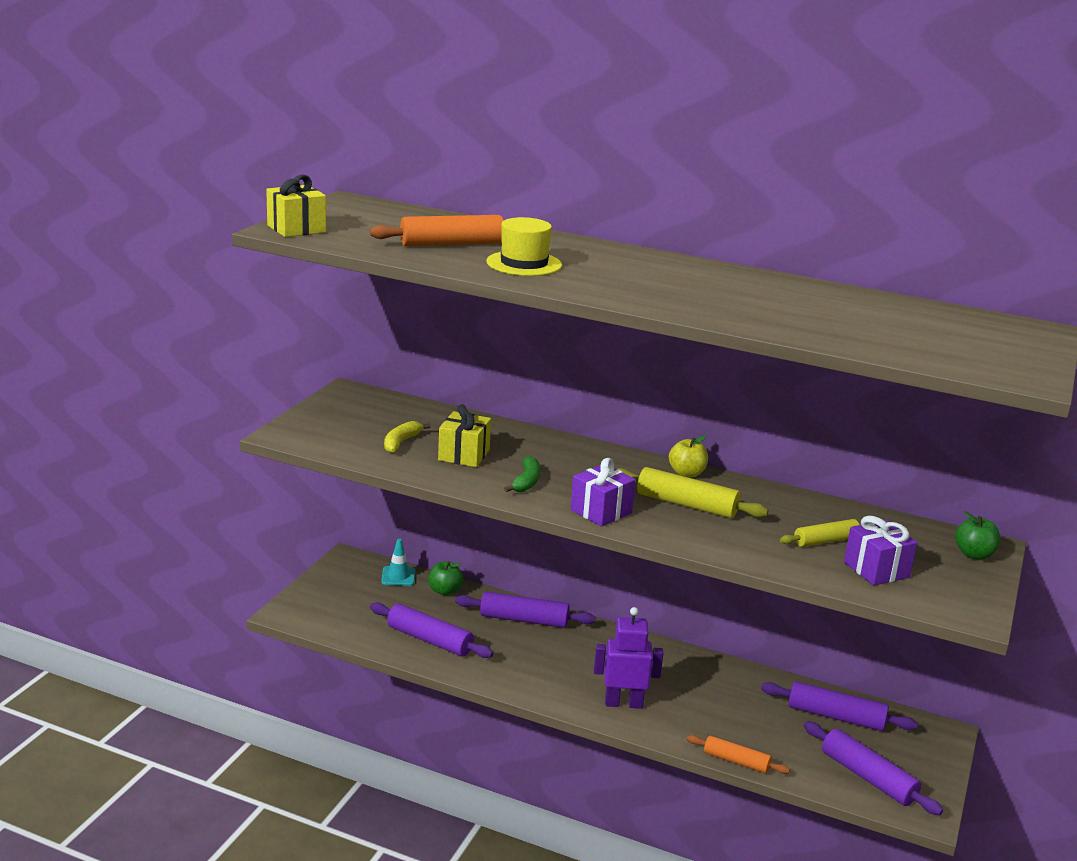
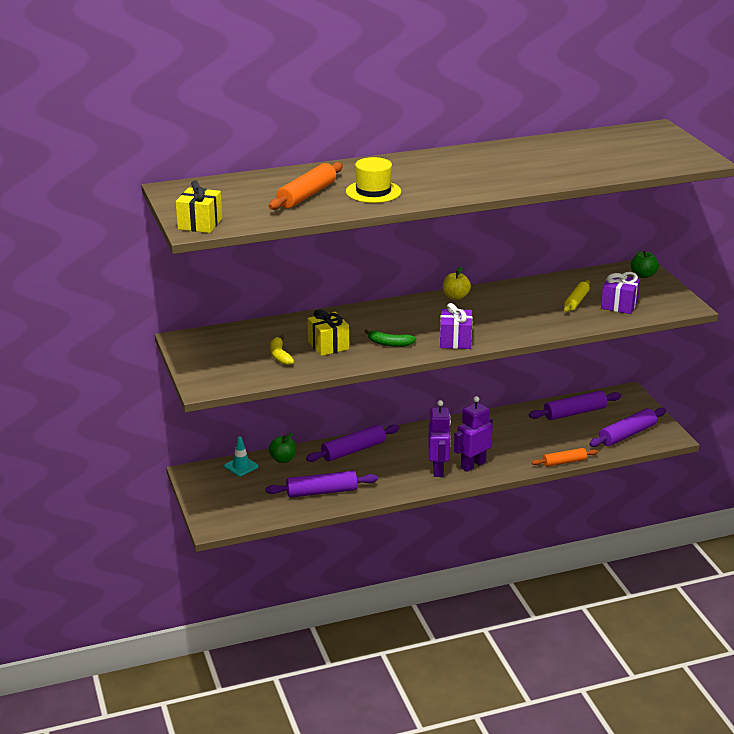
camera: 40 degrees left, 5 degrees up
green banana [504,456,540,492] -> green banana turned 135 degrees clockwise [364,329,417,347]
yellow rolling pin [616,467,768,518] -> none
purple rolling pin [804,721,943,815] -> purple rolling pin turned 45 degrees counterclockwise [589,408,666,447]
none -> purple robot [428,400,451,477]

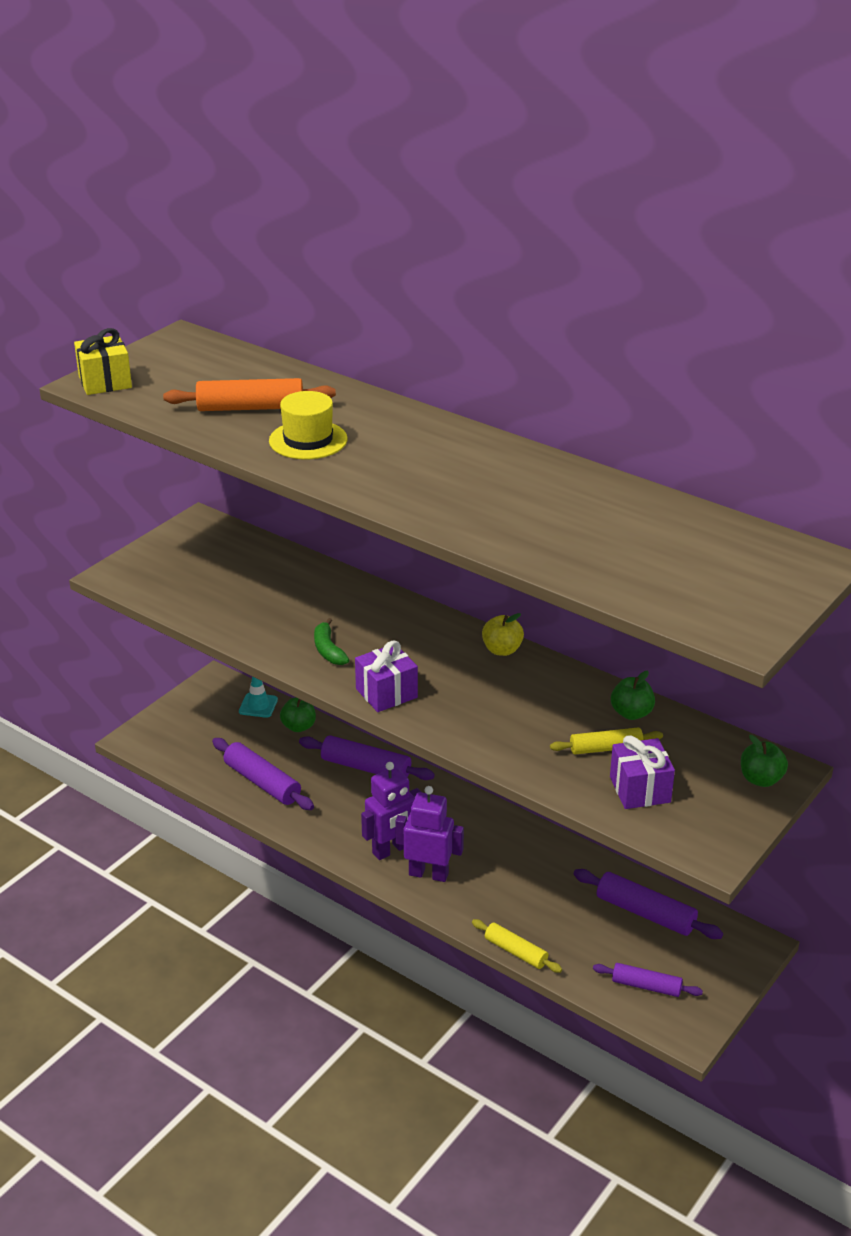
camera: 55 degrees right, 5 degrees up
yellow banana [270,335,294,365] -> none
yellow gift [307,309,349,356] -> none
orange rolling pin [532,448,598,467] -> yellow rolling pin [472,919,562,973]
purple rolling pin [589,408,666,447] -> purple rolling pin [593,963,703,997], size x0.65
none -> green apple [611,671,655,720]

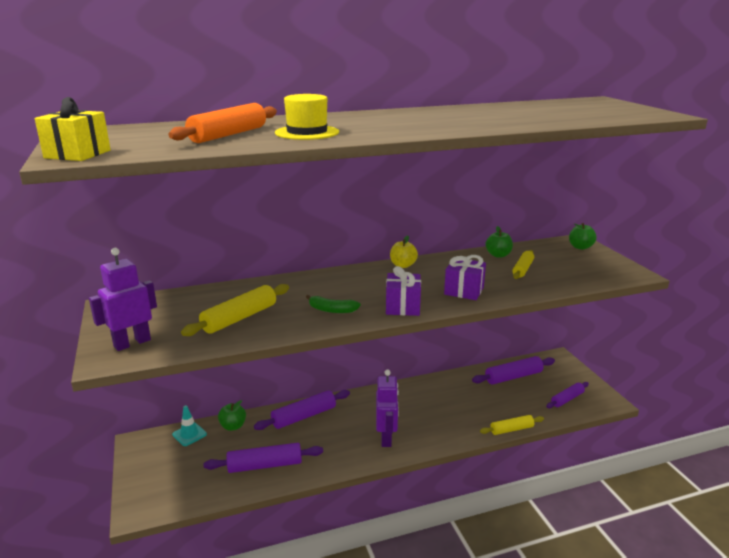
camera: 55 degrees left, 10 degrees down
purple robot [395,786,464,882] -> purple robot moved to [89,248,157,351]
purple gift [610,735,675,809] -> purple gift moved to [444,255,486,300]
none -> yellow rolling pin [181,284,289,336]

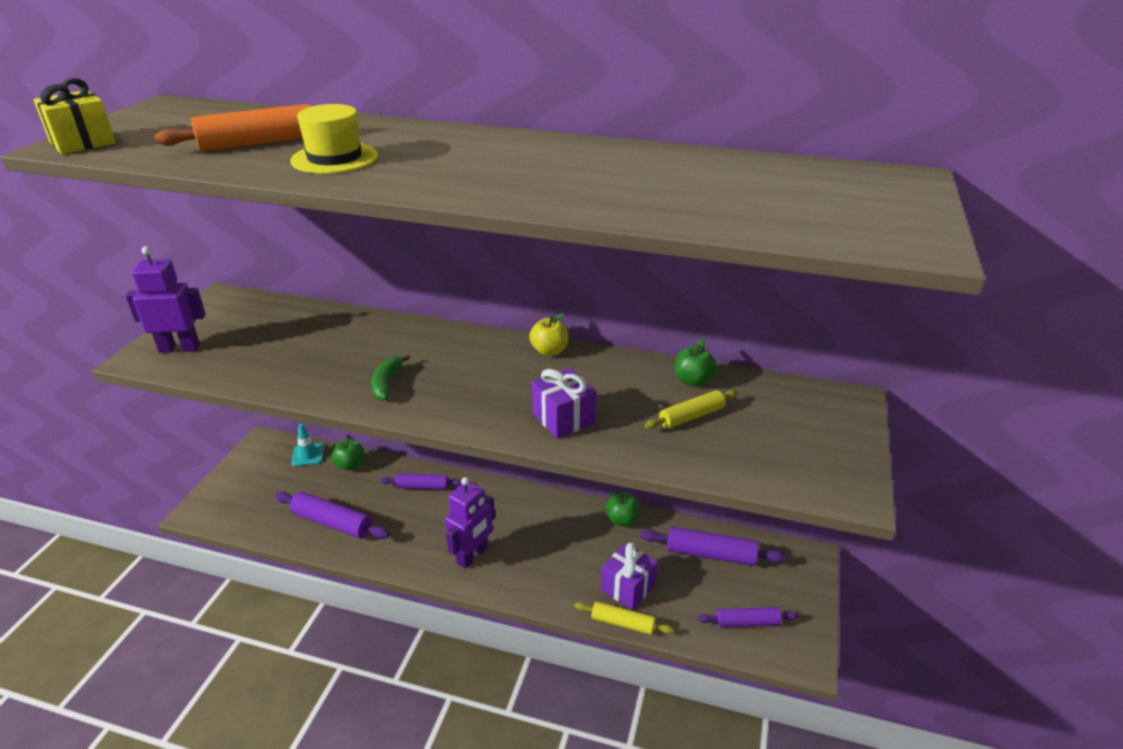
camera: 35 degrees right, 10 degrees up
yellow rolling pin [181,284,289,336] -> none
purple rolling pin [254,390,350,430] -> purple rolling pin [380,473,462,490], size x0.65
green banana [306,295,361,313] -> green banana turned 45 degrees clockwise [371,354,410,401]
purple gift [386,266,421,316] -> purple gift moved to [601,542,658,610]
green apple [569,223,597,250] -> green apple moved to [606,490,641,526]

